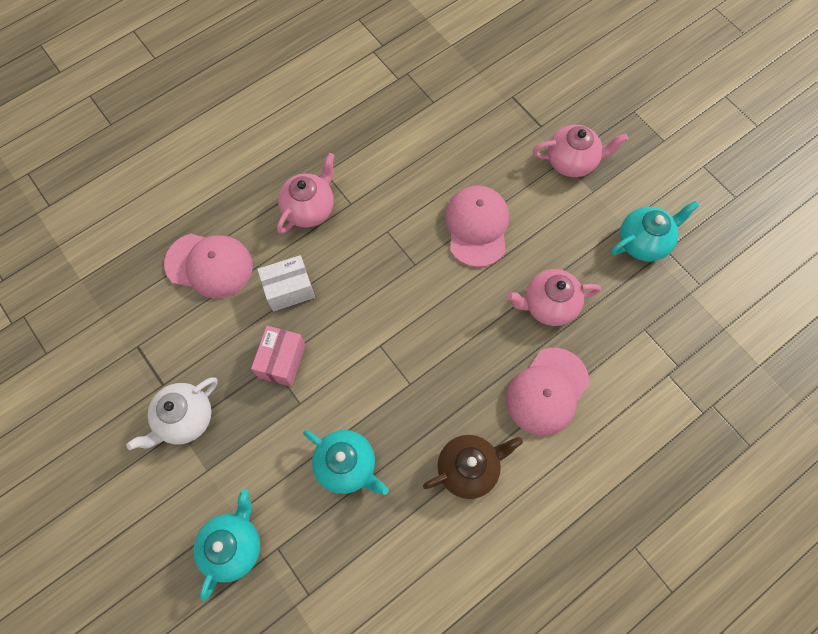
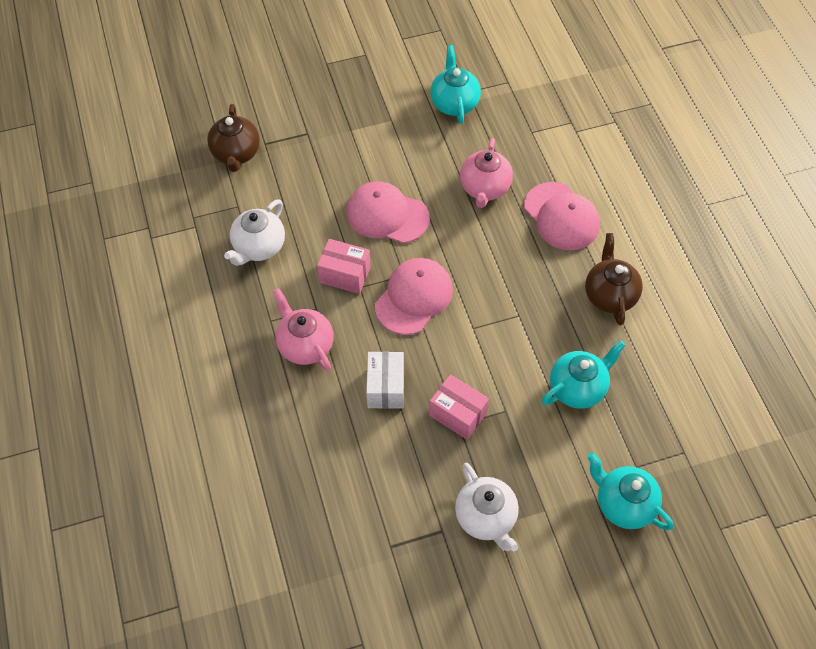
camera: 70 degrees left, 10 degrees down
pink cap [164,234,253,299] -> pink cap moved to [375,258,453,335]
pink teapot [533,125,628,177] -> none
none -> brown teapot [207,104,260,172]
none -> white teapot [224,199,285,266]
none -> pink box [317,239,371,294]

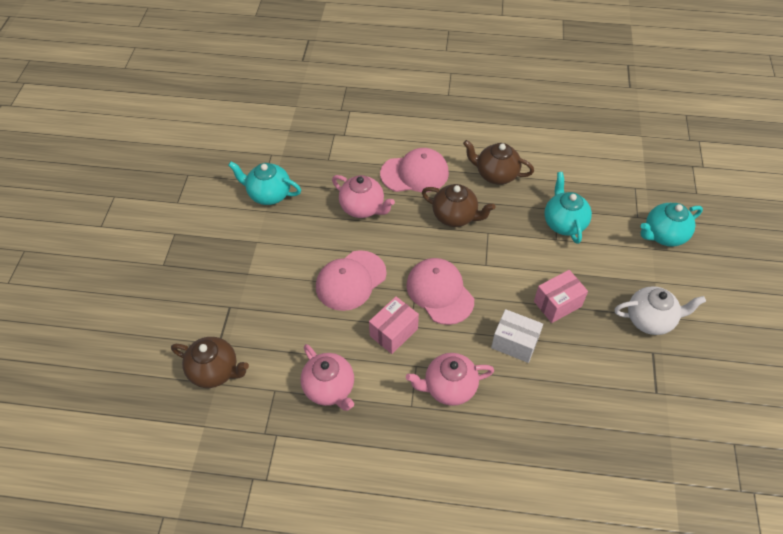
camera: 65 degrees left, 5 degrees down
white teapot [224,199,285,266] -> pink teapot [301,344,354,411]
none -> brown teapot [422,184,495,227]

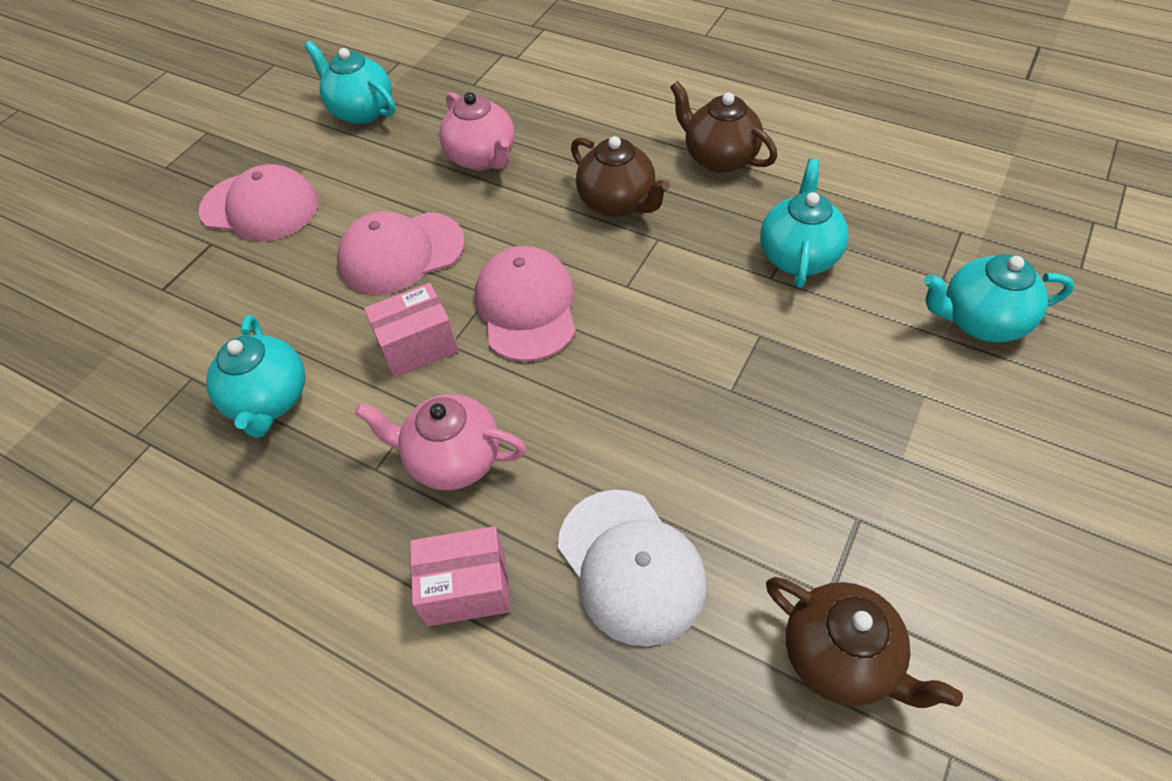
camera: 25 degrees right, 0 degrees up
brown teapot [171,337,249,388] -> brown teapot moved to [766,577,963,708]
pink teapot [301,344,354,411] -> turquoise teapot [206,315,305,438]
pink cap [380,148,449,192] -> pink cap moved to [199,164,318,241]
white box [491,309,543,363] -> none
pink box [534,270,588,323] -> pink box moved to [410,526,511,626]
white teapot [615,286,706,335] -> none
none -> white cap [558,490,706,646]

